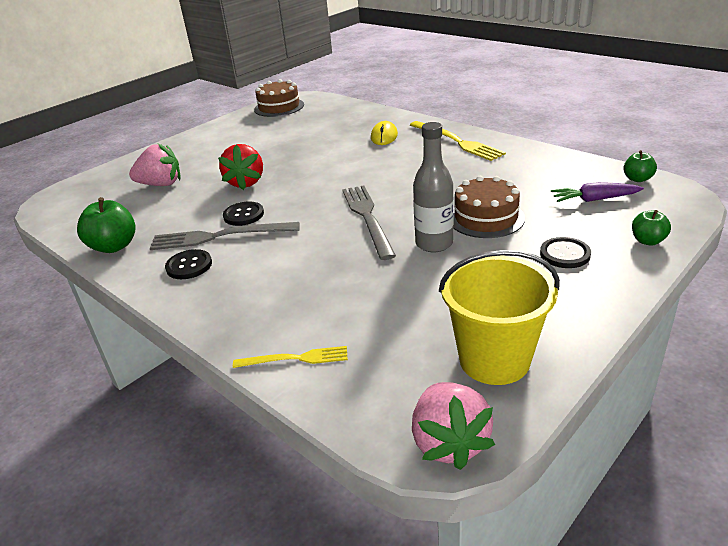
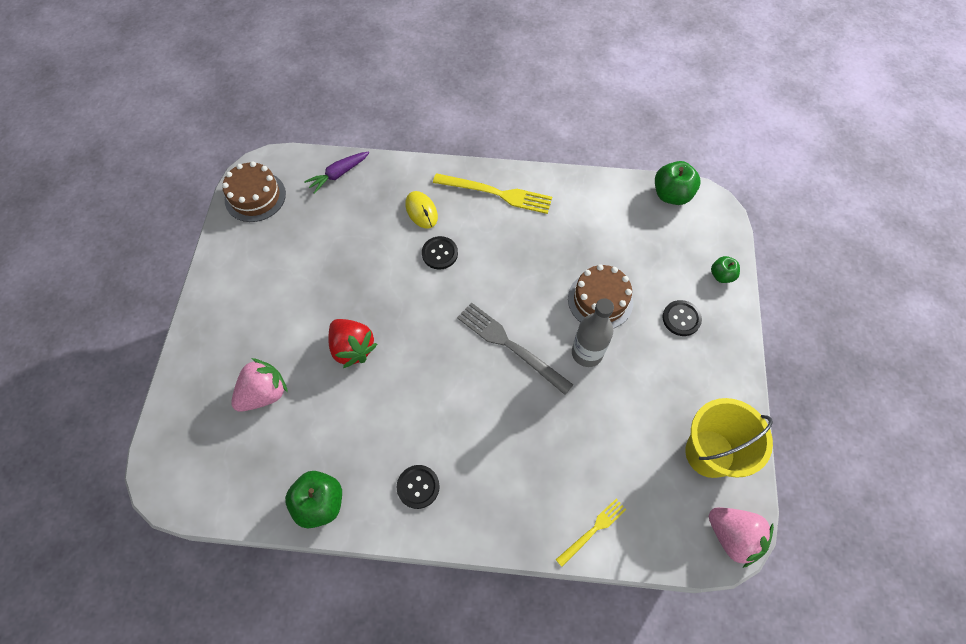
camera: 40 degrees left, 30 degrees up
grey fork [150,222,299,250] -> none
black button [223,201,264,226] -> black button moved to [422,236,458,269]
purple carrot [551,182,644,202] -> purple carrot moved to [304,152,369,194]
green apple [623,150,657,182] -> green apple [655,161,700,205], size x1.69

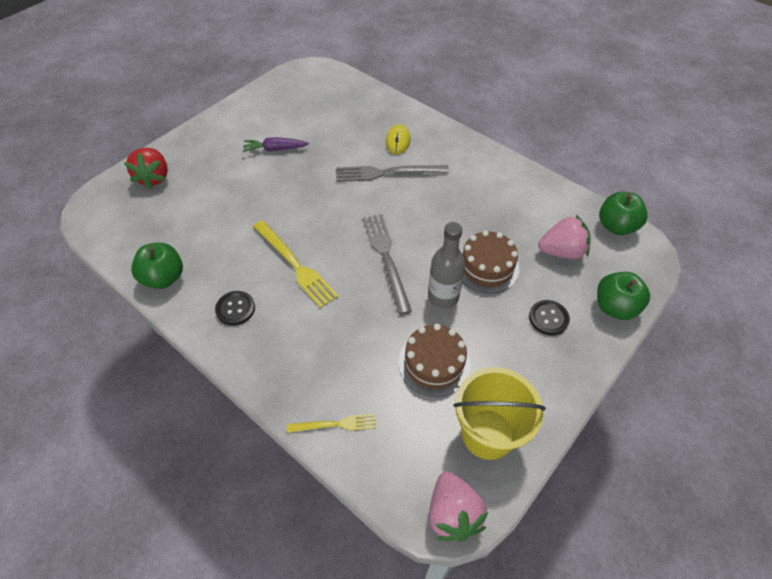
camera: 35 degrees right, 10 degrees down
brown cake [222,161,286,222] -> brown cake moved to [398,324,471,397]
pink strawberry [231,358,288,412] -> pink strawberry moved to [538,215,590,259]
purple carrot [304,152,369,194] -> purple carrot moved to [243,137,309,152]
red strawberry [328,319,377,368] -> red strawberry moved to [124,148,168,189]
black button [422,236,458,269] -> grey fork [336,165,449,182]
yellow fork [433,173,552,214] -> yellow fork moved to [253,220,339,308]
green apple [711,256,740,283] -> green apple [597,272,650,320], size x1.69

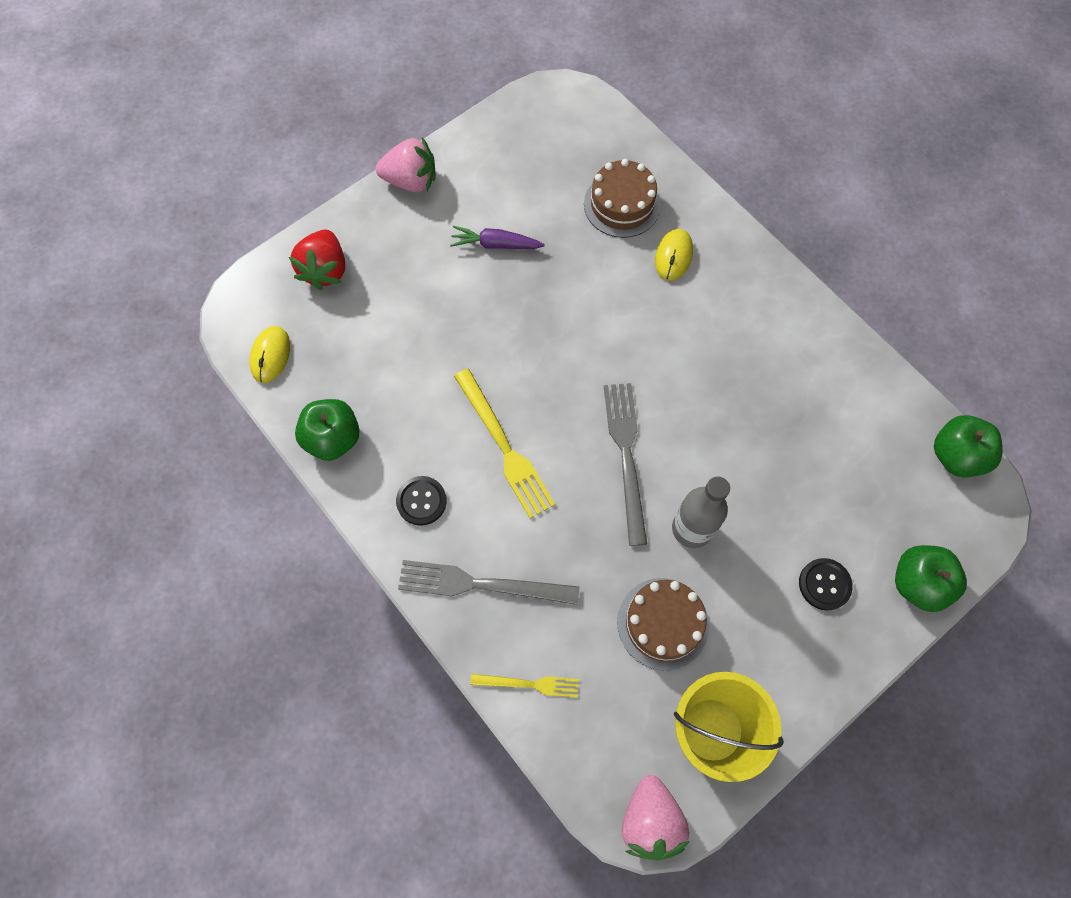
camera: 10 degrees right, 15 degrees up
grey fork [336,165,449,182] -> grey fork moved to [398,560,580,605]
brown cake [461,230,520,293] -> brown cake moved to [584,159,661,238]
pink strawberry [538,215,590,259] -> pink strawberry moved to [376,137,436,193]
none -> yellow mouse [249,326,290,383]

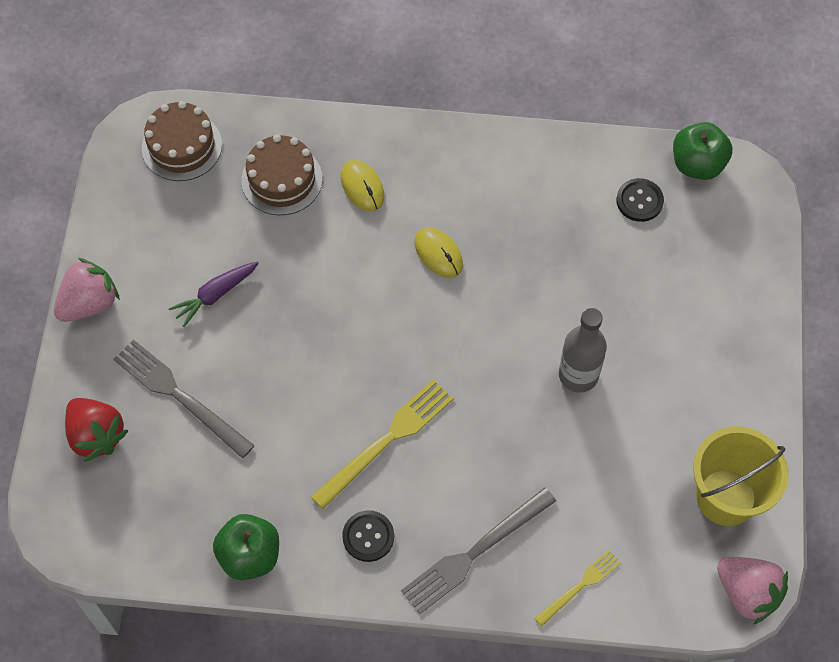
camera: 45 degrees left, 5 degrees down
yellow mouse [249,326,290,383] -> yellow mouse moved to [415,227,463,278]
yellow fork [454,369,555,518] -> yellow fork turned 60 degrees counterclockwise [311,379,454,509]
grey fork [604,383,647,546] -> grey fork moved to [113,339,255,459]
brown cake [617,578,709,670] -> brown cake moved to [142,101,222,181]
black button [799,558,853,611] -> black button moved to [616,178,664,222]
green apple [895,545,967,612] -> none

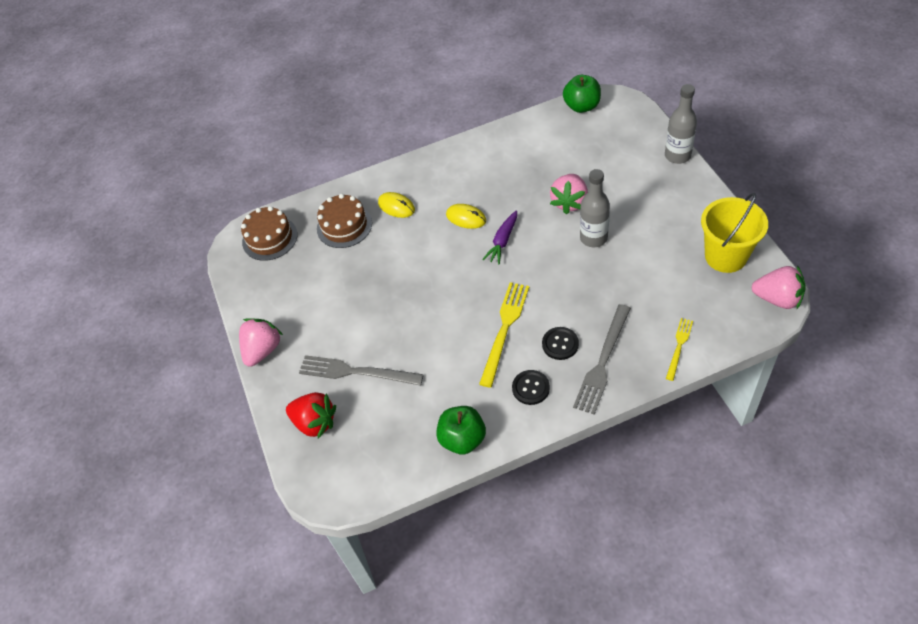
camera: 20 degrees left, 10 degrees down
purple carrot [169,261,259,327] -> purple carrot moved to [482,211,517,264]
black button [616,178,664,222] -> black button moved to [542,327,579,360]
none -> pink strawberry [550,174,588,215]
none -> grey bottle [665,84,697,164]

